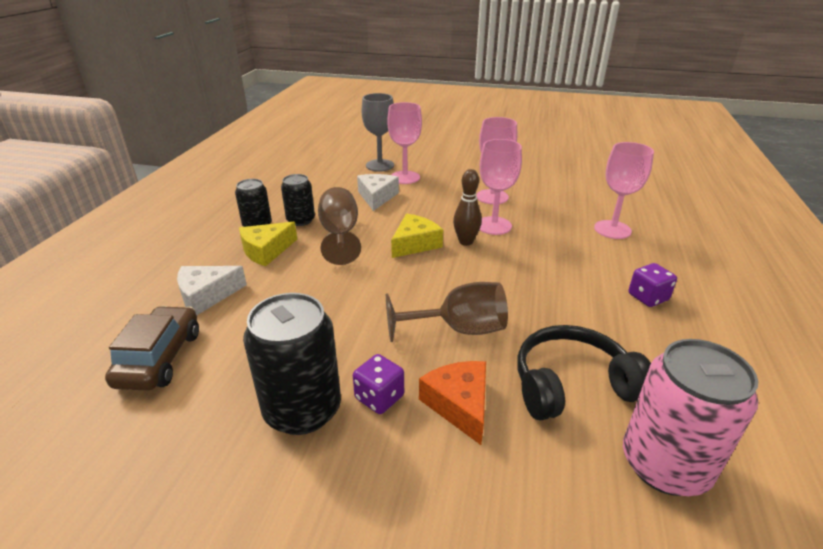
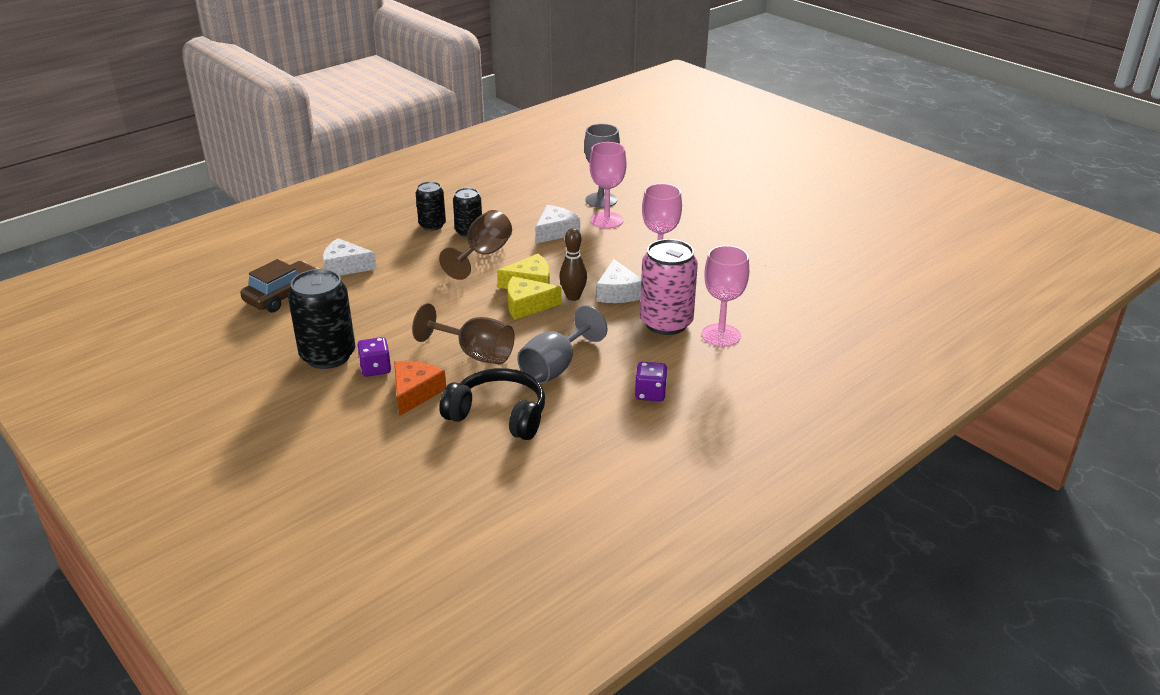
camera: 35 degrees right, 0 degrees up
yellow cheese [239,222,297,266] -> yellow cheese moved to [507,276,562,320]
pink goblet [480,139,522,235] -> white cheese [596,259,641,303]
pink can [623,339,758,496] -> pink can moved to [640,239,698,335]
none -> grey goblet [517,305,607,384]

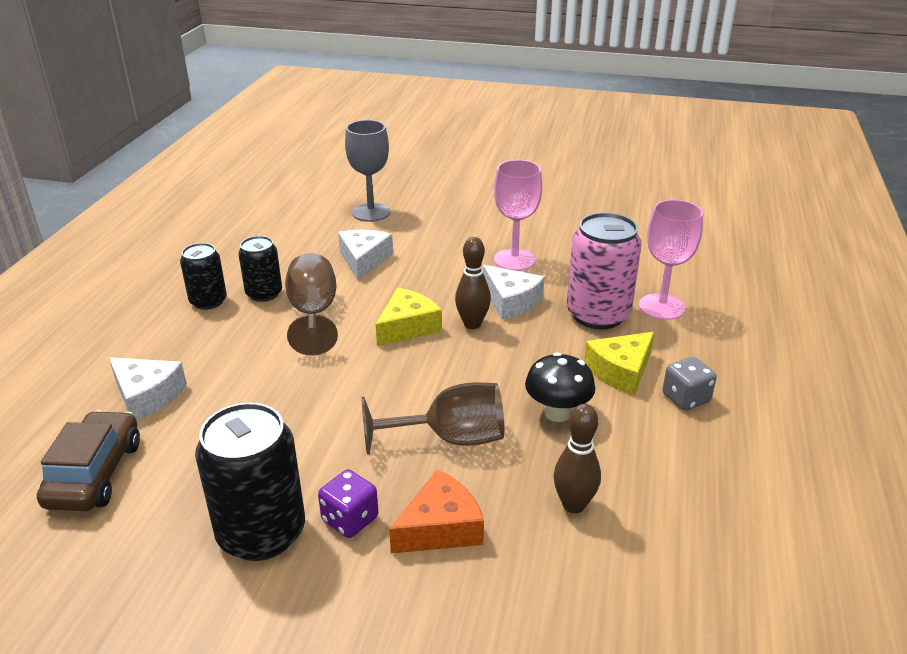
camera: 35 degrees left, 0 degrees up
white cheese [322,238,377,276] -> white cheese turned 120 degrees counterclockwise [109,357,187,421]
orange cheese [394,361,446,416] -> orange cheese turned 75 degrees clockwise [389,470,484,553]
black headphones [439,368,545,440] -> brown bowling pin [553,404,601,513]
yellow cheese [507,276,562,320] -> yellow cheese moved to [584,332,654,395]
grey goblet [517,305,607,384] -> black mushroom [525,352,595,422]
pink goblet [589,142,627,229] -> none
purple dice [635,362,668,401] -> grey dice [662,356,717,411]

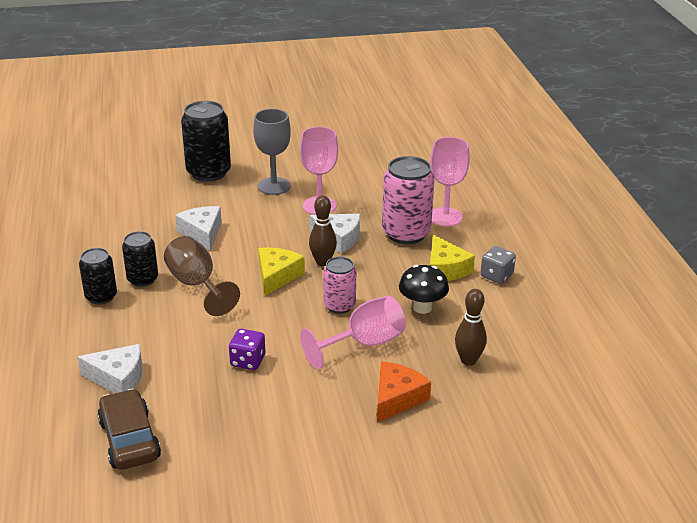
camera: 25 degrees left, 0 degrees up
black can [195,402,305,561] -> black can moved to [181,101,231,182]
purple dice [318,469,378,538] -> purple dice moved to [229,329,266,370]
grey goblet [345,120,390,222] -> grey goblet moved to [253,109,291,195]
brown goblet [361,382,504,455] -> pink goblet [300,295,406,369]
yellow cheese [584,332,654,395] -> yellow cheese turned 45 degrees counterclockwise [430,235,475,281]
none -> pink can [323,257,356,314]

